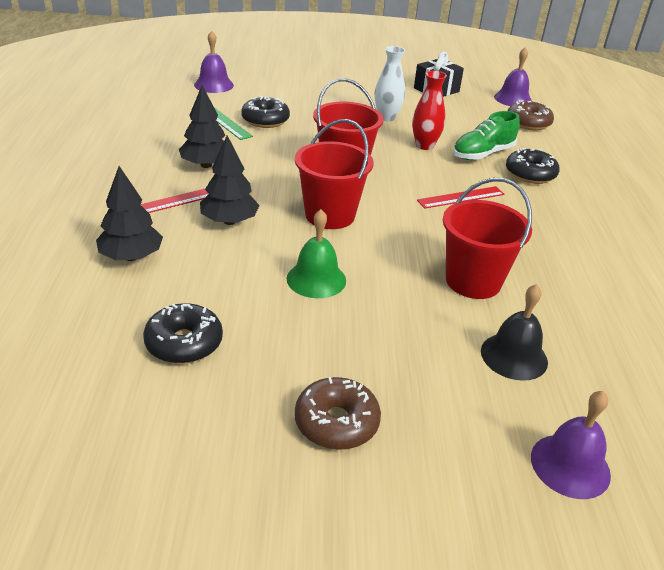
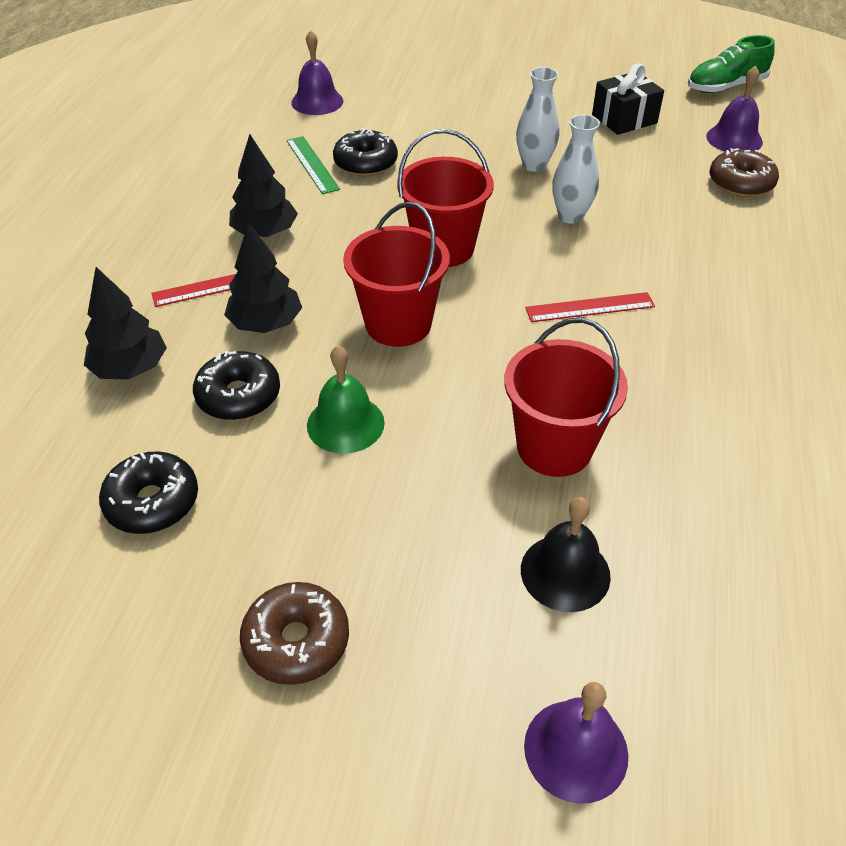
camera: 15 degrees right, 10 degrees up
red vase [412,71,447,150] -> white vase [552,115,600,224]
green shoe [453,111,520,160] -> green shoe moved to [688,35,775,93]
black donut [506,148,560,184] -> black donut moved to [193,351,280,420]

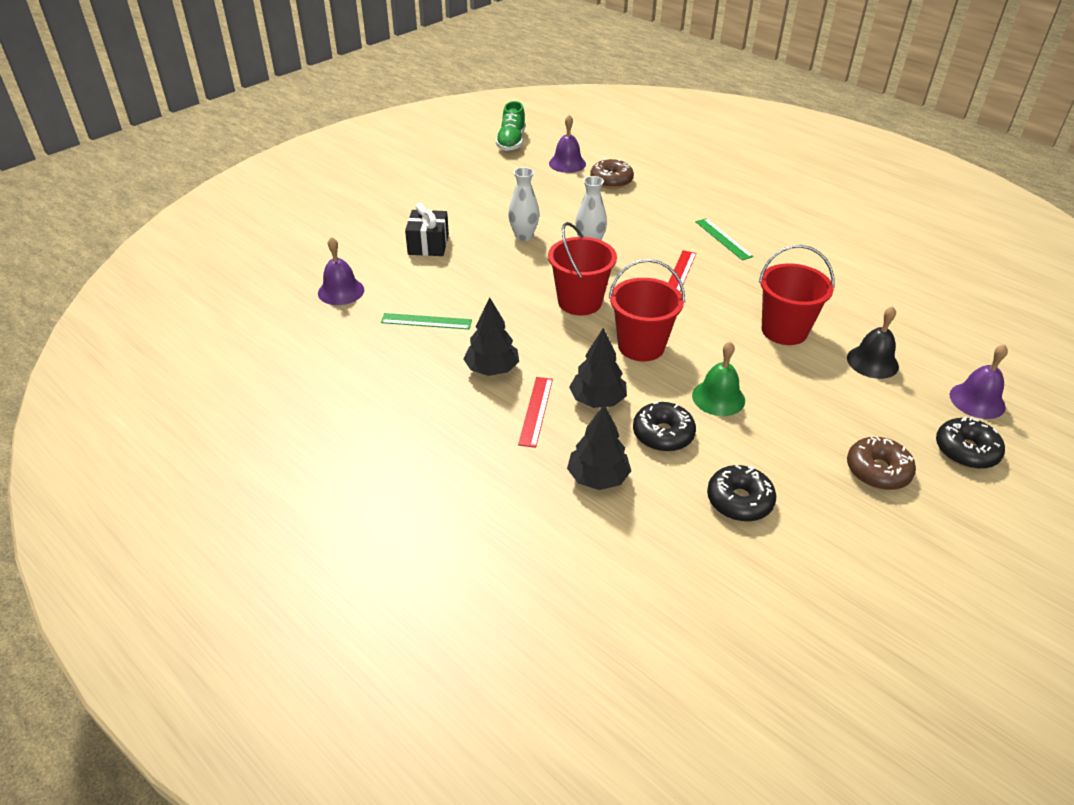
camera: 60 degrees left, 5 degrees down
black donut [333,128,398,176] -> black donut moved to [936,417,1005,469]
black gift [592,63,664,135] -> black gift moved to [405,203,449,256]
none -> green ruler [695,218,754,260]

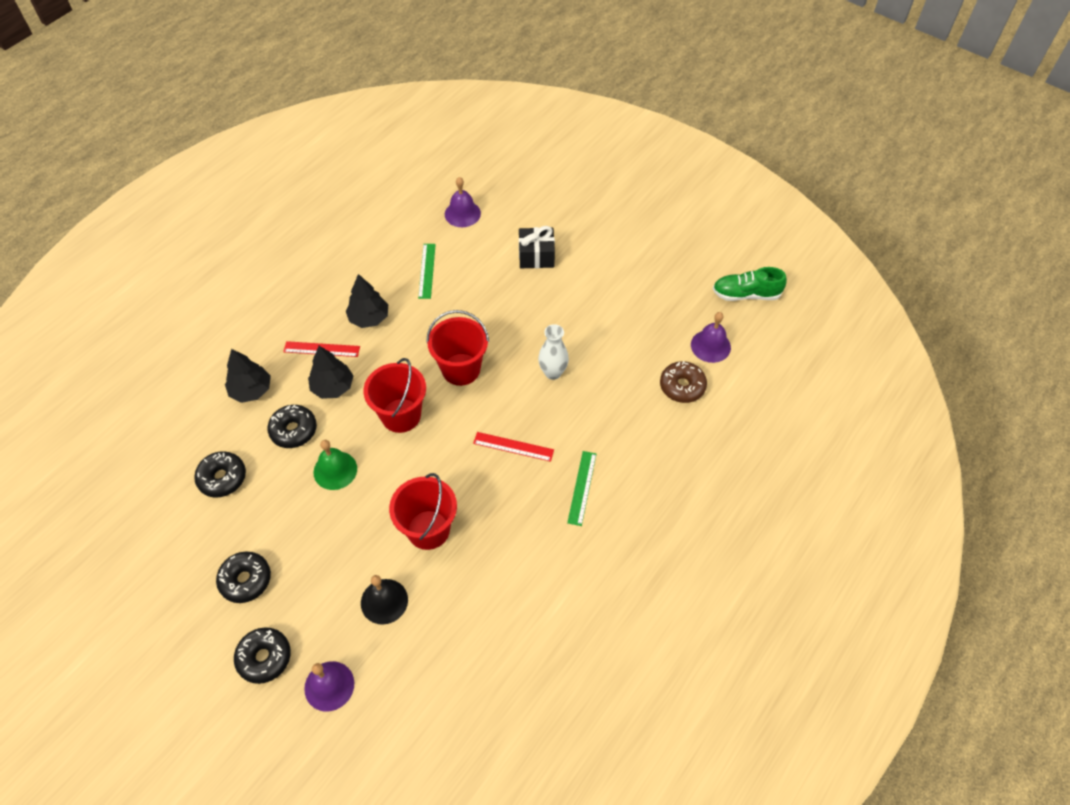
camera: 85 degrees right, 15 degrees up
white vase [508,167,540,241] -> none
green ruler [695,218,754,260] -> green ruler turned 45 degrees counterclockwise [567,451,597,526]
brown donut [847,436,916,490] -> black donut [216,552,271,603]

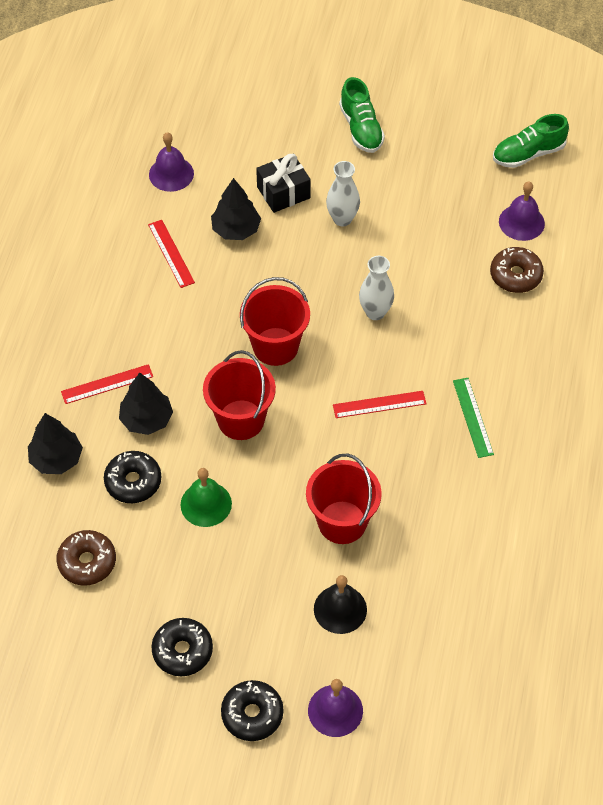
camera: 25 degrees left, 0 degrees up
black donut [194,451,246,498] -> brown donut [56,530,116,586]
black tree [346,274,388,328] -> black tree moved to [211,178,261,240]
green ruler [418,244,436,299] -> red ruler [148,220,195,288]
none -> white vase [326,161,360,227]
none -> green shoe [339,77,385,153]

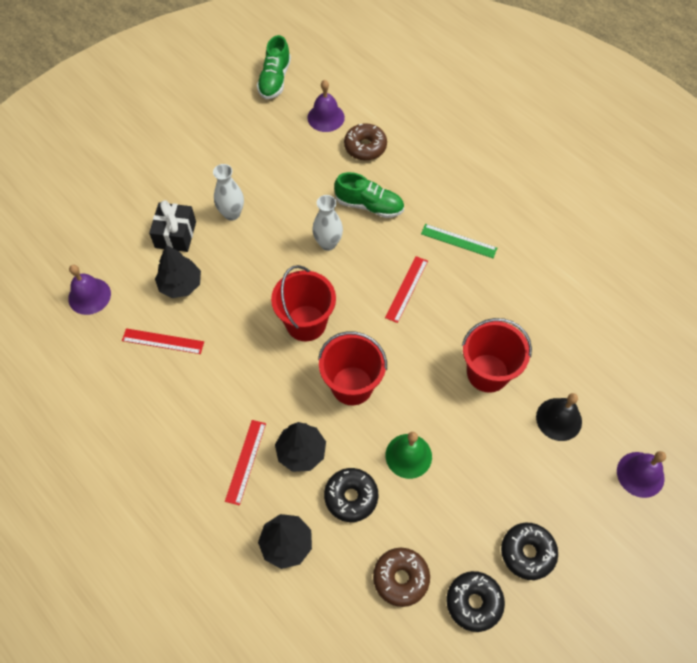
camera: 55 degrees left, 5 degrees up
black donut [221,680,283,741] -> black donut moved to [447,571,505,632]
green shoe [339,77,385,153] -> green shoe moved to [334,172,404,218]

